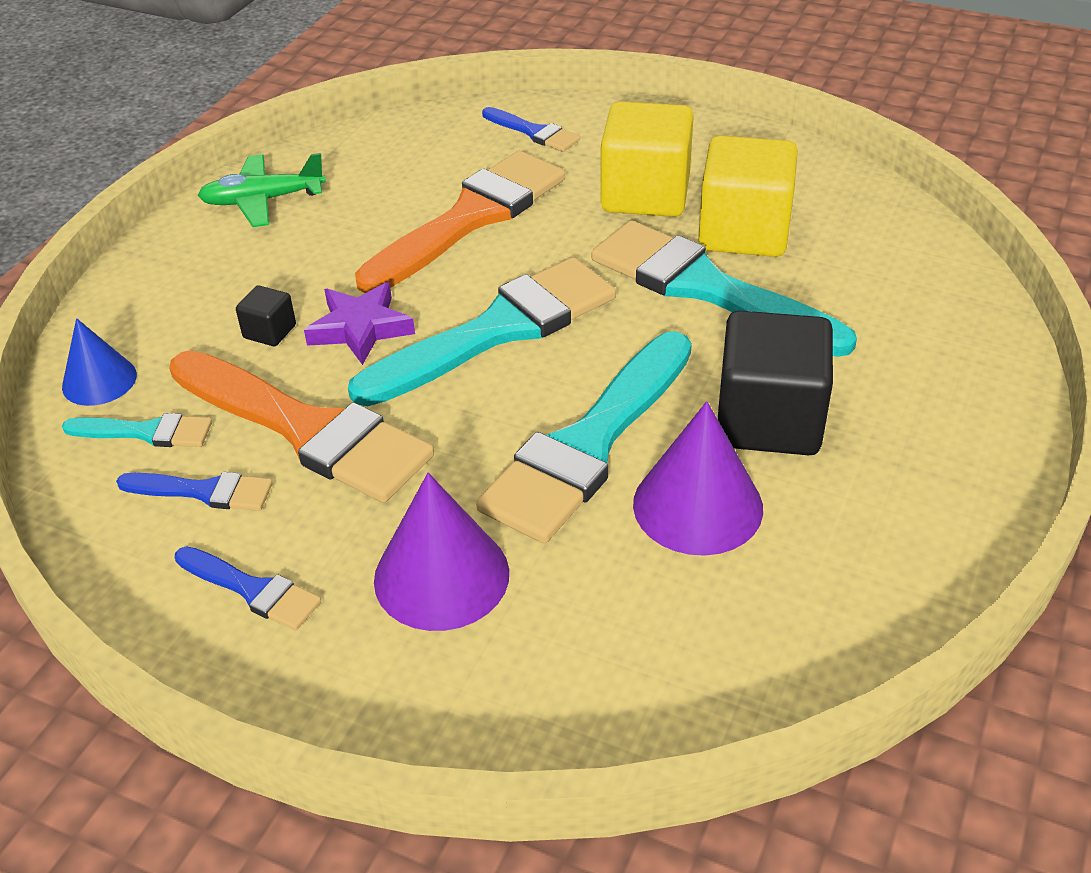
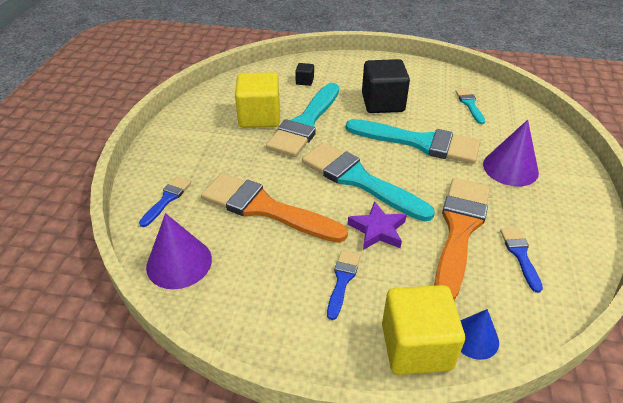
camera: 105 degrees left, 0 degrees up
turquoise brush [62,413,212,447] -> turquoise brush moved to [455,89,485,124]
blue brush [175,546,321,630] -> blue brush moved to [327,250,360,320]
green plane [198,153,326,227] -> none
black cube [236,286,296,346] -> black cube moved to [295,63,314,86]
yellow cube [601,101,694,217] -> yellow cube moved to [382,285,465,375]
purple cone [633,401,763,556] -> purple cone moved to [146,213,212,289]

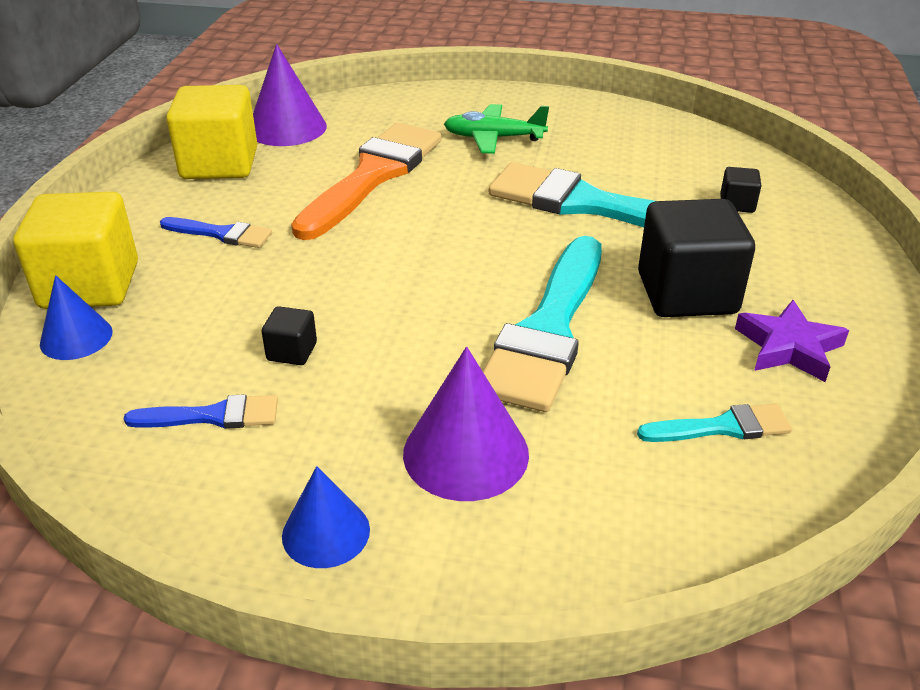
camera: 90 degrees right, 5 degrees down
blue brush [139,177,191,227] -> none
yellow cube [235,72,280,128] -> yellow cube moved to [166,85,257,179]
turquoise brush [302,142,435,221] -> none
purple star [348,201,407,250] -> purple star moved to [735,300,849,382]
orange brush [434,178,490,300] -> black cube [262,306,317,365]
none -> blue cone [282,466,370,568]
none -> green plane [444,104,549,154]

